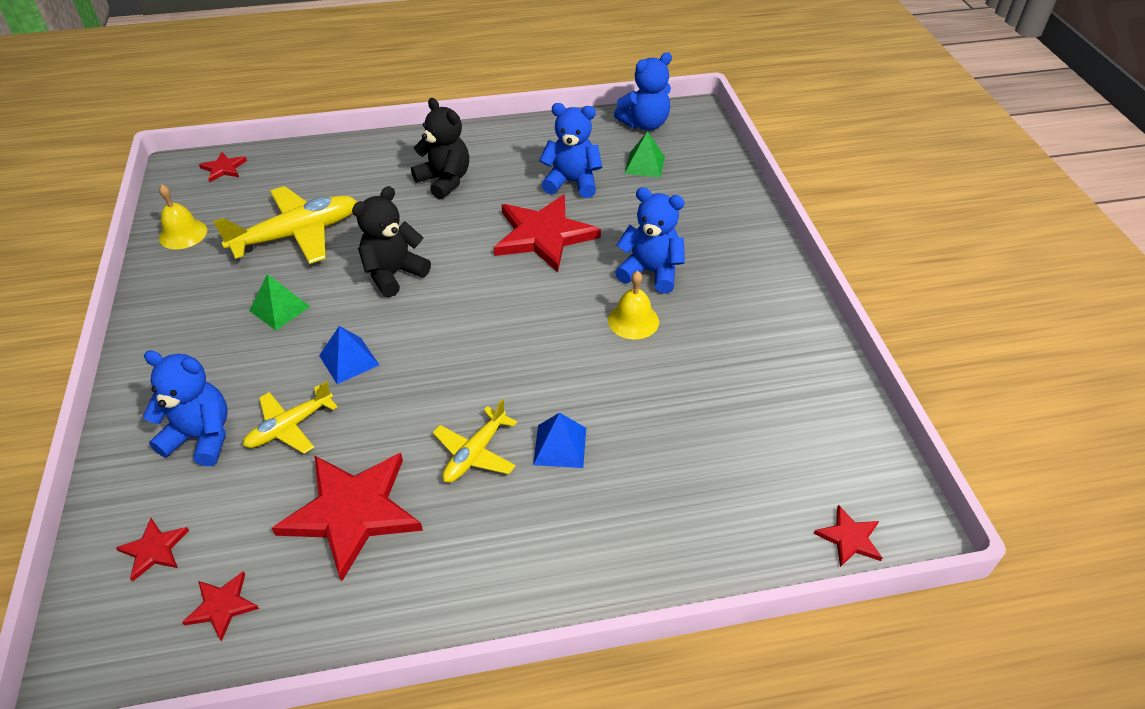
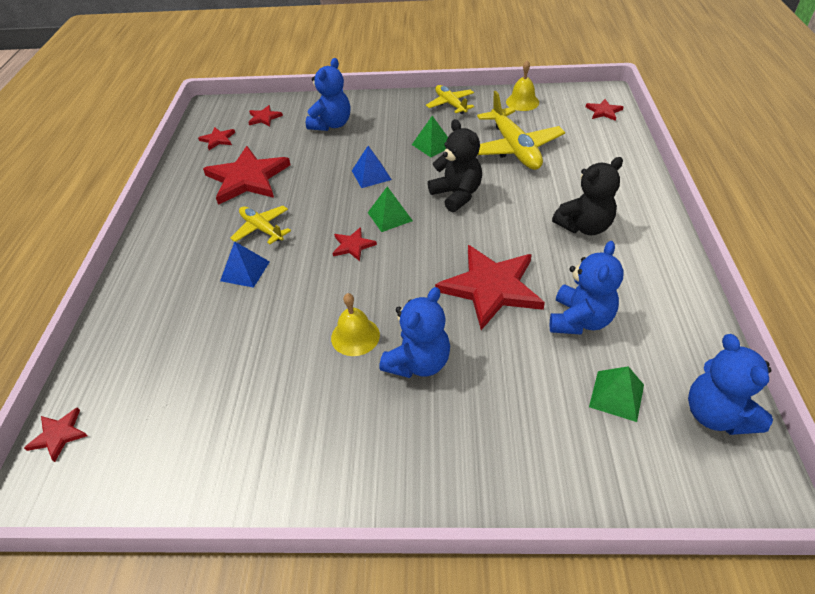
camera: 105 degrees right, 0 degrees up
yellow plane [243,381,338,454] -> yellow plane moved to [426,85,474,114]
none -> red star [333,227,377,261]
none -> green pyramid [368,186,413,232]

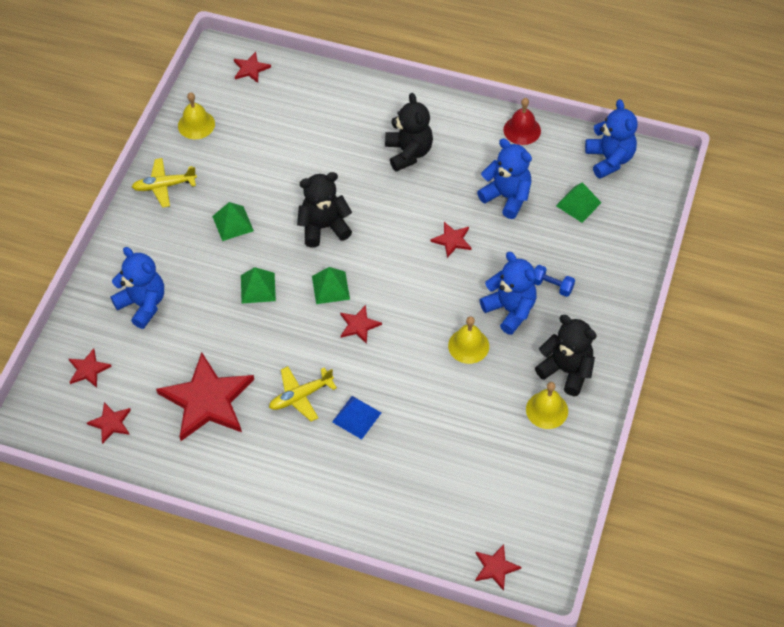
camera: 75 degrees left, 10 degrees up
blue pyramid [352,146,392,188] -> green pyramid [241,267,276,304]
red star [435,245,545,330] -> red star [430,222,471,258], size x0.46
yellow plane [477,91,565,170] -> none
blue teddy bear [688,334,773,435] -> blue teddy bear turned 105 degrees counterclockwise [585,99,638,179]
none -> red bell [504,98,541,145]
none -> yellow bell [526,382,568,429]
none -> blue dumbbell [534,265,575,297]
none -> black teddy bear [535,315,597,396]

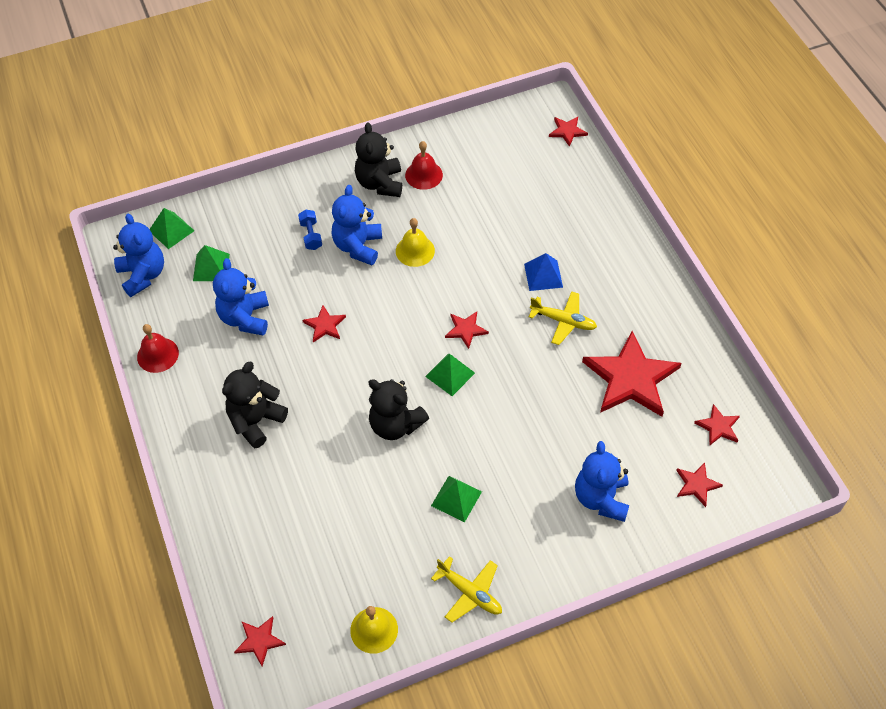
camera: 130 degrees left, 0 degrees up
green pyramid [241,267,276,304] -> green pyramid moved to [149,208,194,249]
yellow bell [526,382,568,429] -> red bell [405,141,443,190]
blue teddy bear [585,99,638,179] -> blue teddy bear turned 120 degrees clockwise [113,214,164,297]

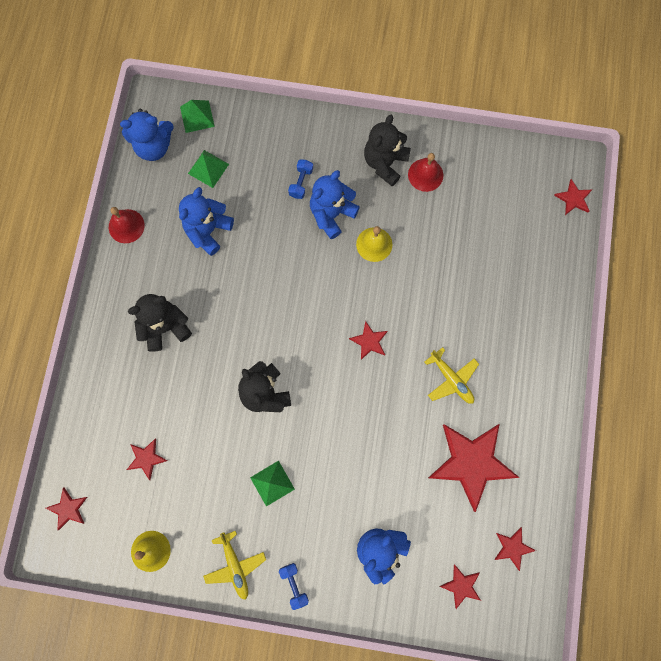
camera: 30 degrees right, 20 degrees up
blue teddy bear [113,214,164,297] -> blue teddy bear turned 75 degrees clockwise [120,109,174,161]
red star [302,305,346,342] -> red star moved to [127,439,168,480]
green pyramid [425,354,475,396] -> none
blue pyramid [524,253,563,291] -> none
none -> blue dumbbell [279,563,309,610]

